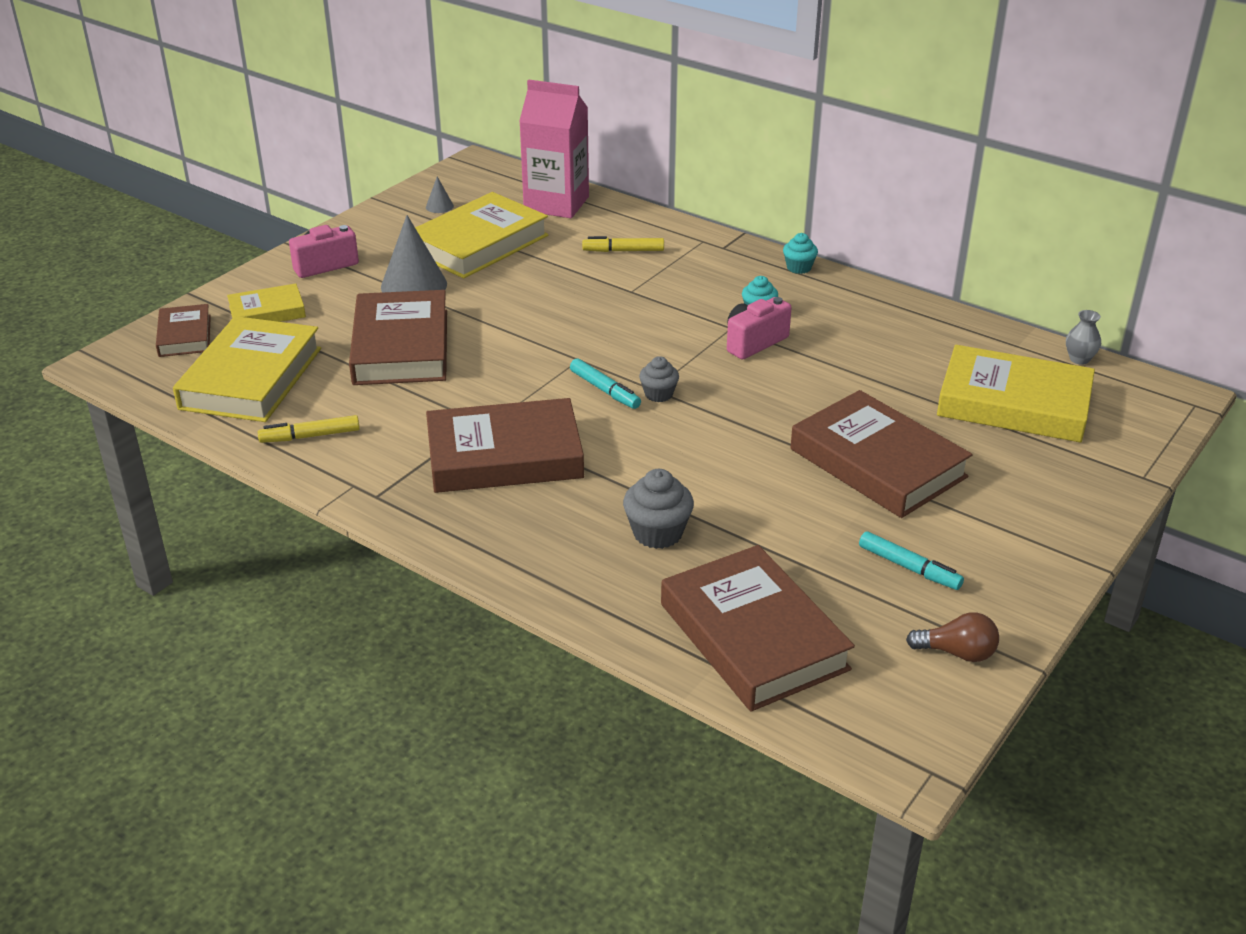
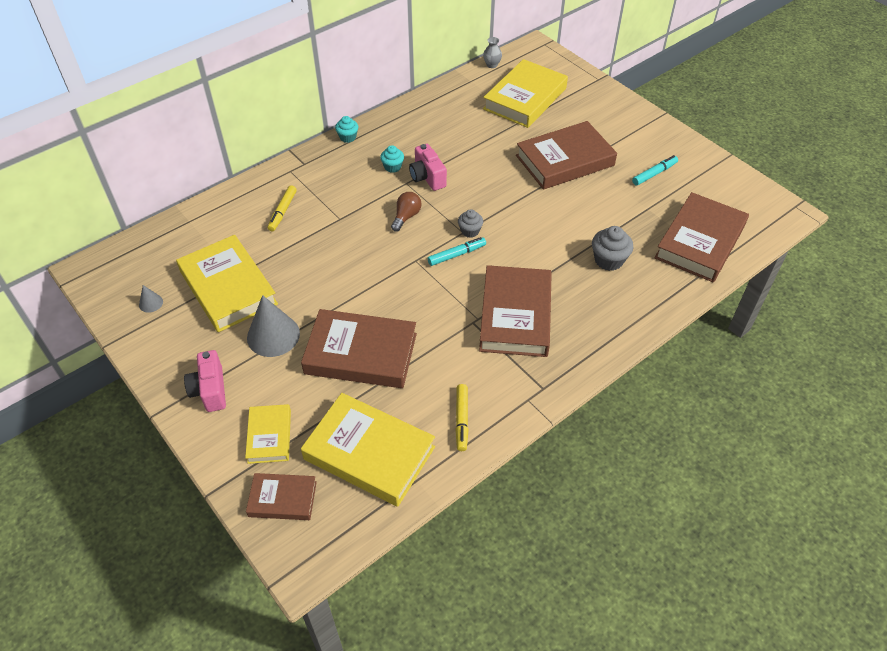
camera: 75 degrees left, 15 degrees up
pink carton [519,79,589,218] -> none
brown book [661,545,855,711] -> brown book turned 45 degrees counterclockwise [654,192,749,282]
brown light bulb [906,612,999,662] -> brown light bulb moved to [391,192,421,232]

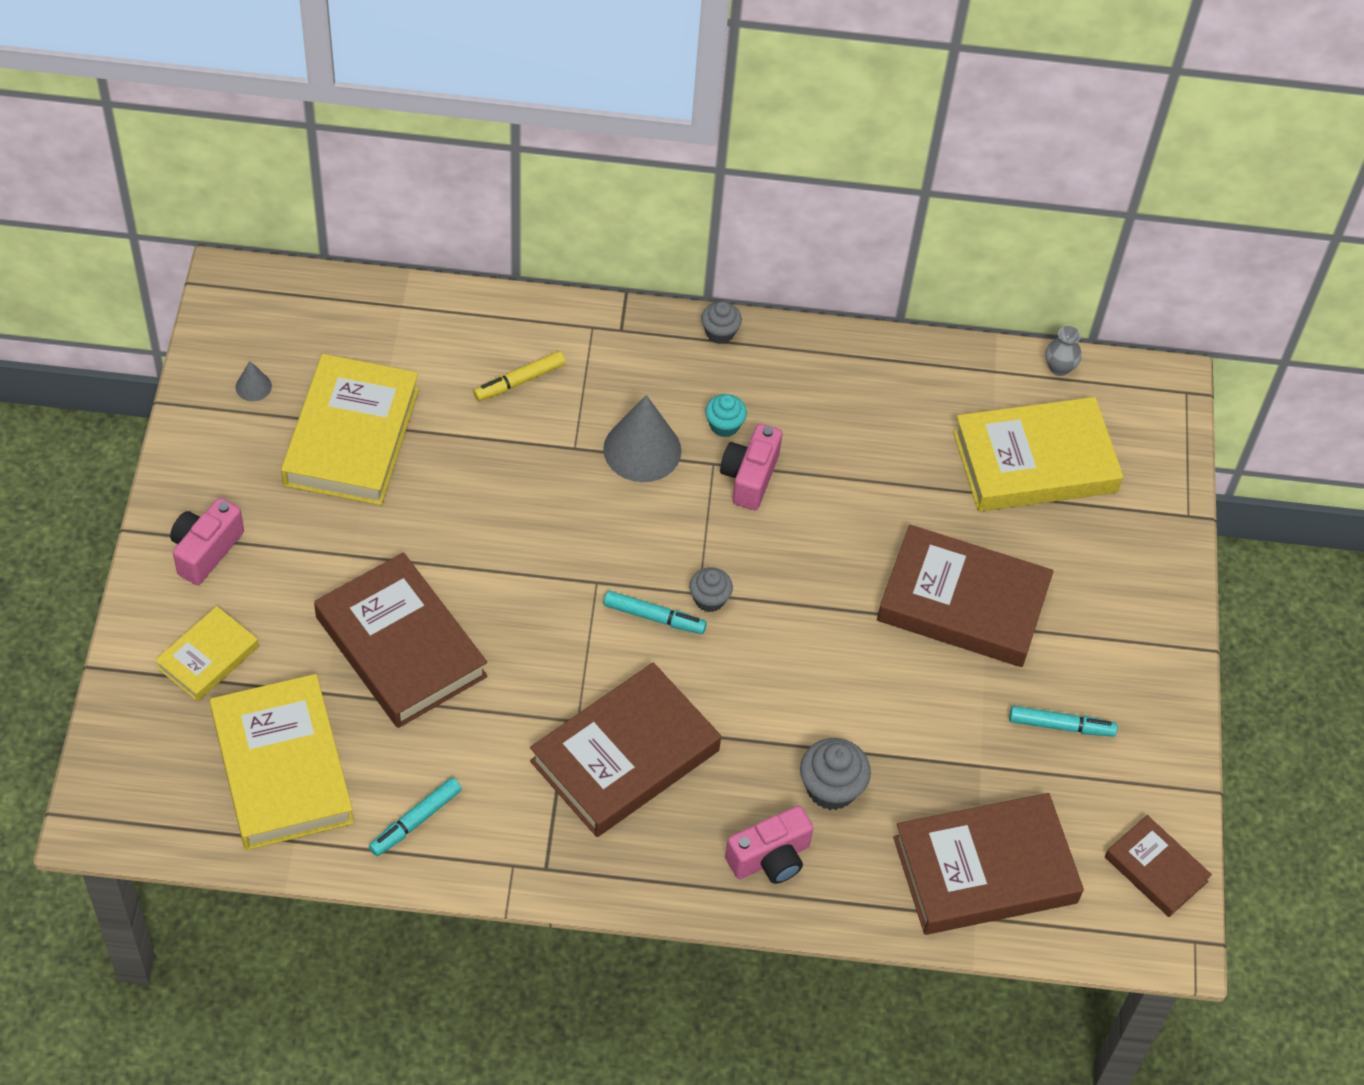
camera: 40 degrees right, 5 degrees up
brown book [246,473,317,520] -> brown book moved to [1105,815,1212,917]
grey cone [247,295,300,357] -> grey cone moved to [603,395,681,482]
turquoise cupcake [335,116,358,143] -> grey cupcake [701,301,742,344]
brown light bulb [391,192,421,232] -> none
yellow marker [455,384,469,451] -> turquoise marker [369,778,462,856]
none -> pink camera [725,806,814,884]

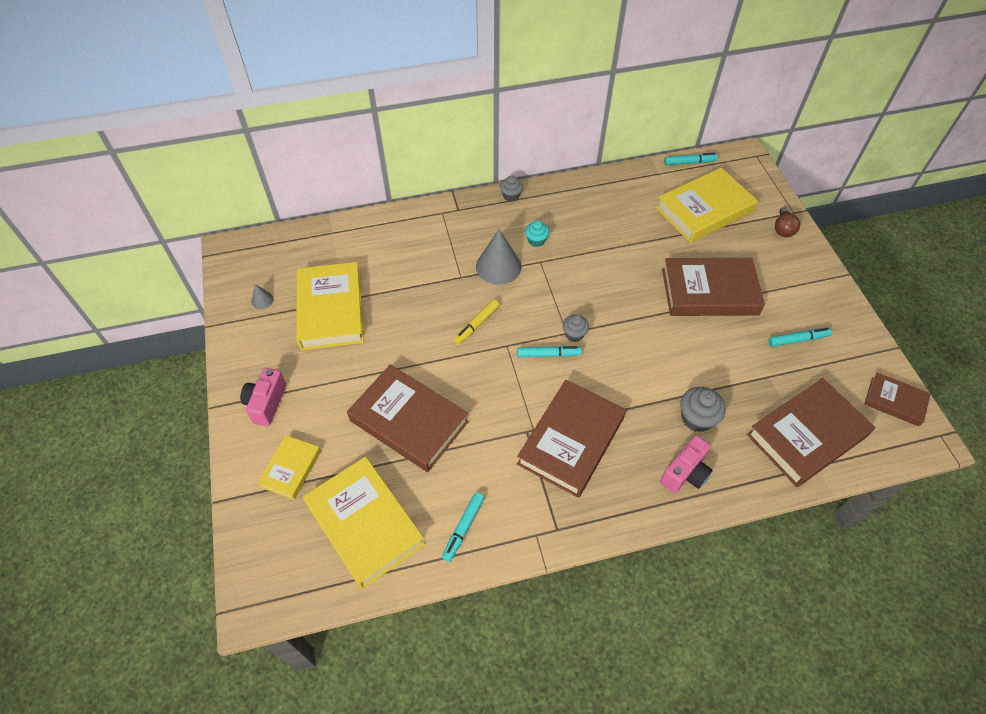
camera: 15 degrees left, 0 degrees up
yellow marker [473,351,566,401] -> yellow marker moved to [453,299,499,345]
pink camera [720,424,782,510] -> none
grey vase [1045,326,1082,376] -> turquoise marker [664,153,718,165]
none -> brown light bulb [775,207,800,237]

